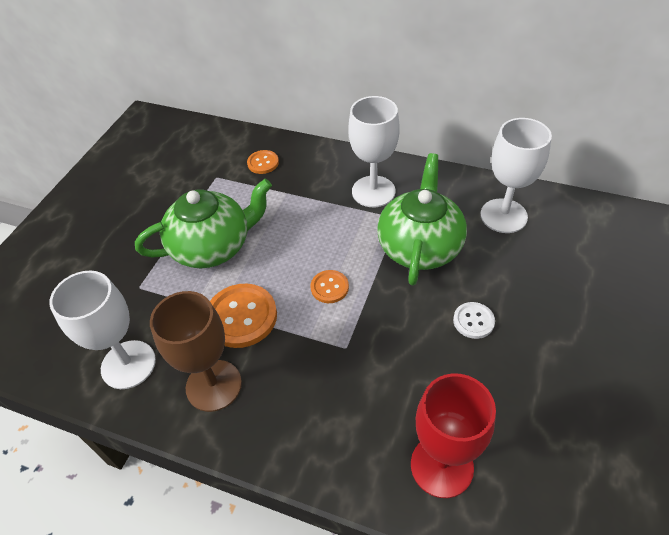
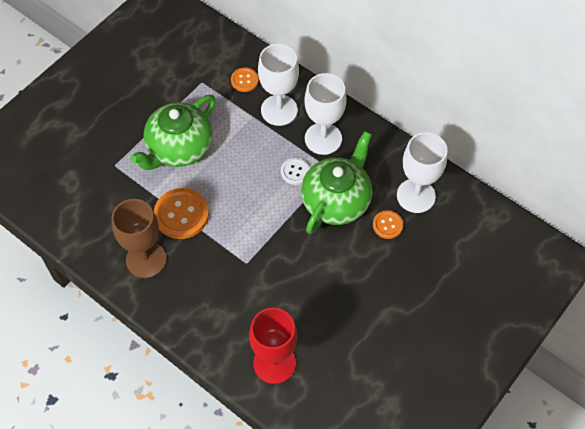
camera: 15 degrees right, 10 degrees up
white goblet [49,270,156,389] -> white goblet moved to [258,44,299,126]
green teapot [135,179,272,268] -> green teapot turned 135 degrees clockwise [130,95,216,170]
orange button [311,270,349,303] -> orange button moved to [373,210,403,239]
white button [453,302,495,339] -> white button moved to [281,158,310,185]

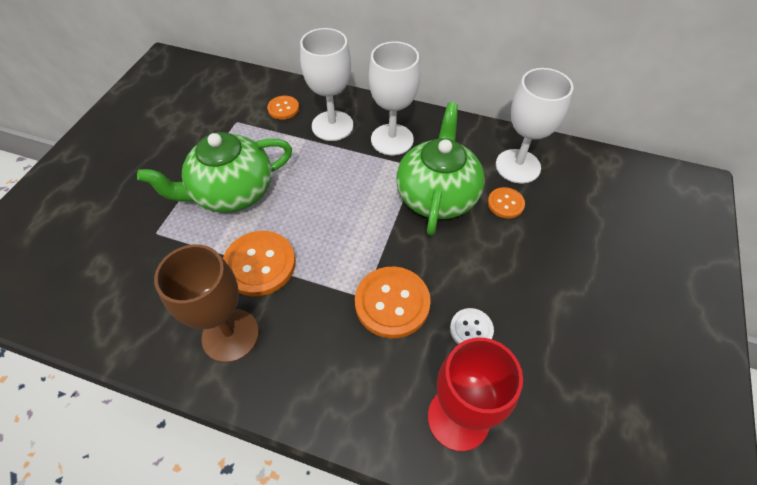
camera: 20 degrees left, 5 degrees down
green teapot [130,95,216,170] -> green teapot turned 45 degrees clockwise [137,132,292,213]
white button [281,158,310,185] -> white button moved to [450,308,494,344]
none -> orange button [355,267,431,338]

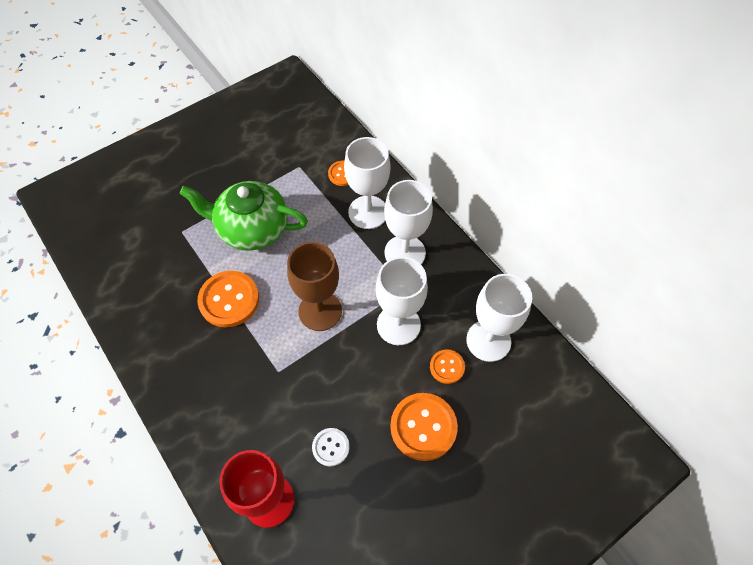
camera: 35 degrees right, 5 degrees up
brown goblet [154,244,259,363] -> brown goblet moved to [287,242,342,331]
orange button [355,267,431,338] -> orange button moved to [390,393,458,461]
green teapot [396,102,485,236] -> white goblet [376,257,428,345]

